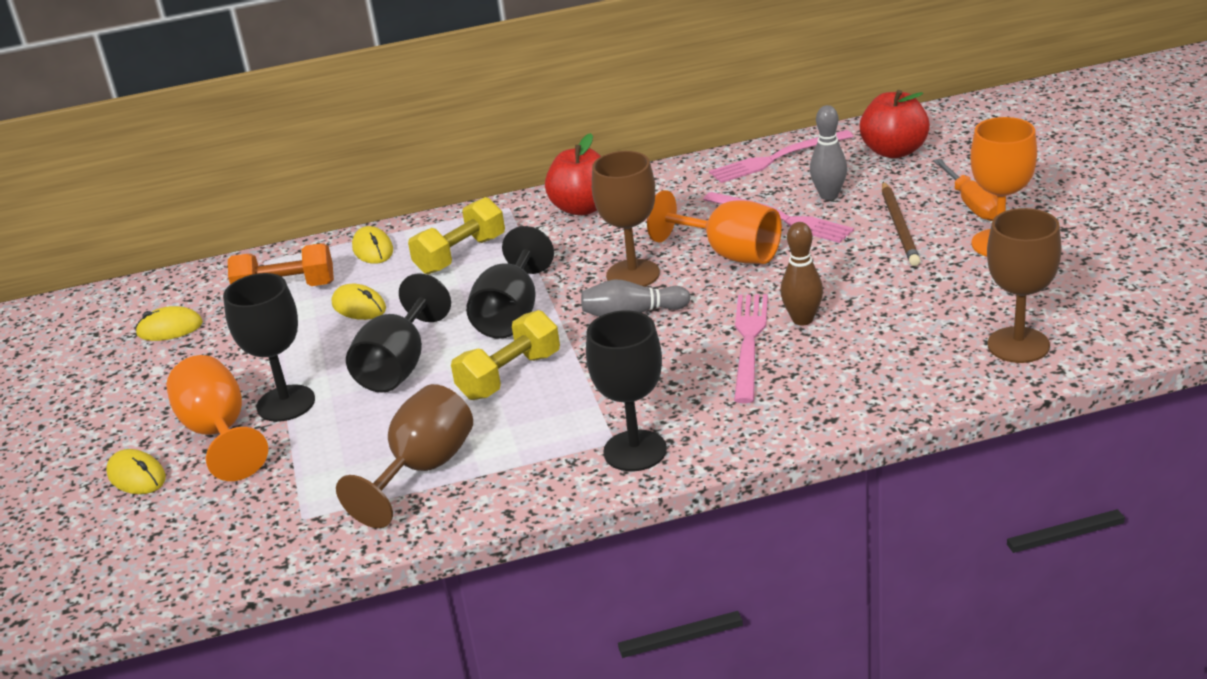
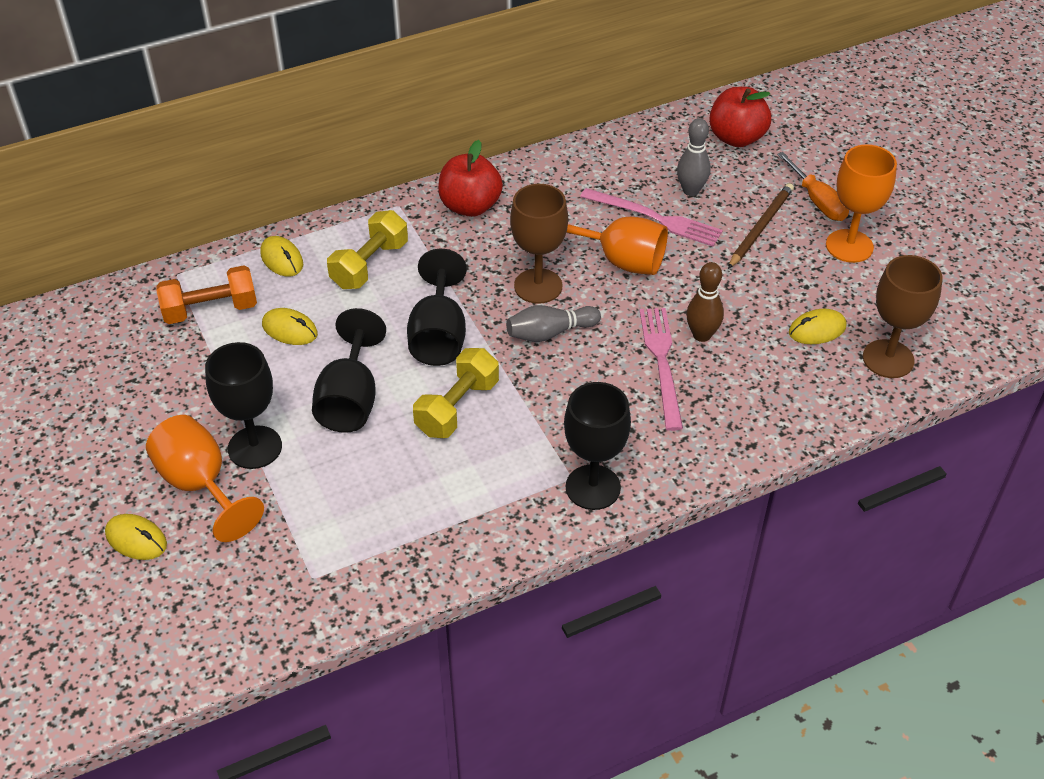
camera: 15 degrees left, 15 degrees up
yellow mouse [135,306,203,341] -> yellow mouse moved to [789,309,846,344]
brown goblet [336,384,473,528] -> none
pink fork [709,130,854,183] -> none
brown pencil [882,182,920,266] -> brown pencil turned 135 degrees counterclockwise [728,183,794,269]

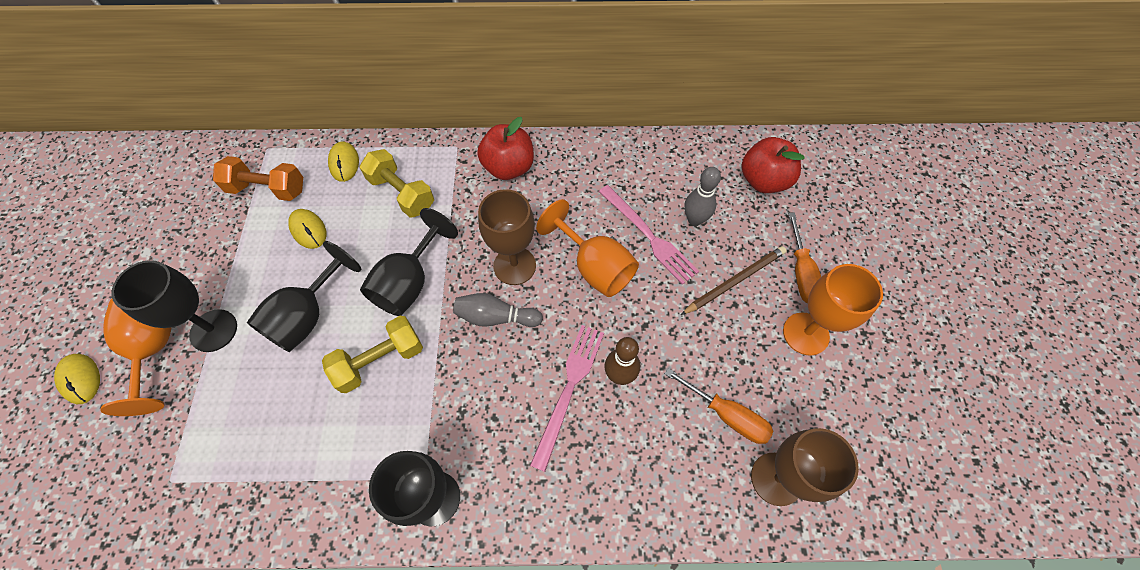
camera: 25 degrees right, 15 degrees up
yellow dumbbell [327,210,408,289] -> yellow dumbbell turned 75 degrees clockwise [360,149,434,217]
yellow mouse [789,309,846,344] -> orange screwdriver [665,368,773,444]

